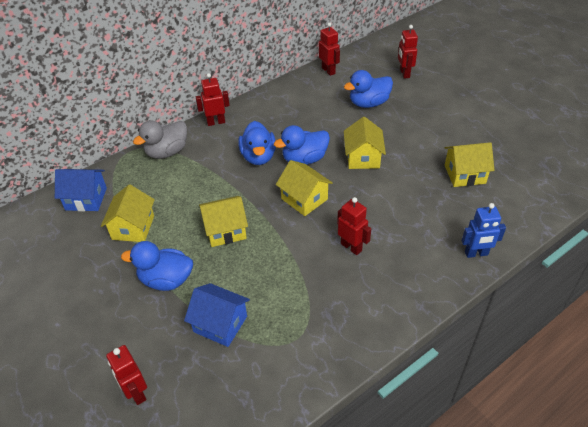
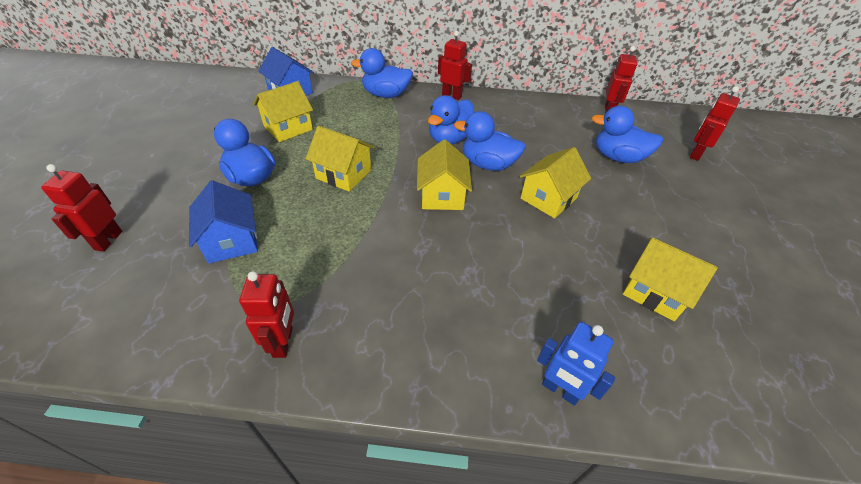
camera: 40 degrees right, 0 degrees up
grey duck [133,120,187,159] -> blue duck [351,48,413,98]
red robot [337,197,371,255] -> red robot moved to [239,271,294,358]

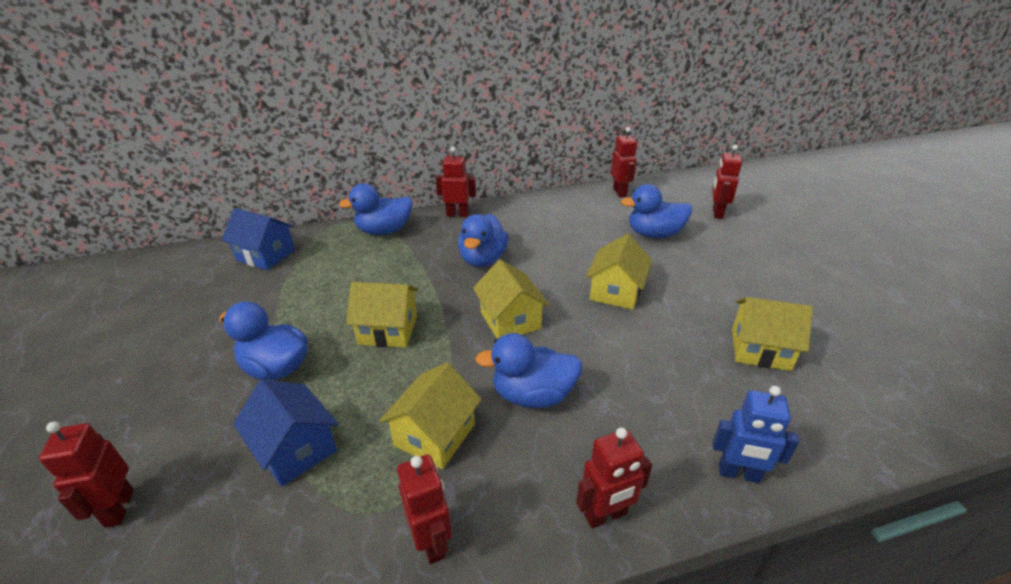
camera: 20 degrees left, 10 degrees down
yellow house [253,81,313,142] -> yellow house moved to [379,363,482,469]
blue duck [454,111,526,171] -> blue duck moved to [475,333,582,408]
none -> red robot [576,427,652,528]

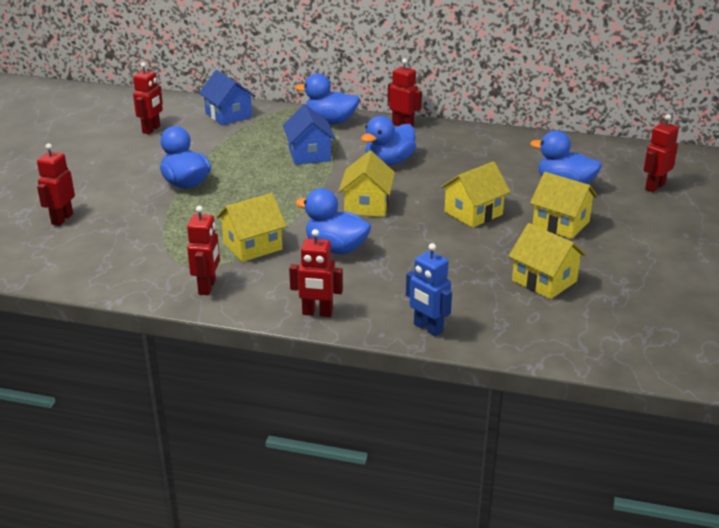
camera: 30 degrees right, 5 degrees down
blue house [233,380,338,487] -> blue house moved to [283,104,336,165]
yellow house [346,282,418,348] -> yellow house moved to [530,172,598,239]
red robot [611,127,637,198] -> red robot moved to [133,62,163,134]

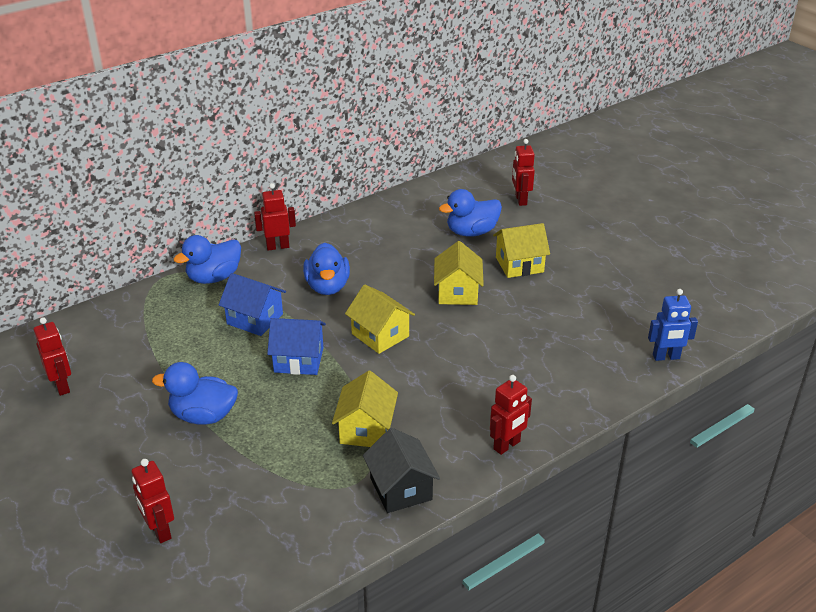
camera: 50 degrees left, 5 degrees up
red robot [187,206,220,295] -> black house [363,428,440,513]
blue house [199,70,256,125] -> blue house moved to [267,318,326,375]
blue duck [296,188,371,254] -> none
blue robot [406,243,452,336] -> blue robot moved to [648,289,698,361]
yellow house [508,223,587,299] -> none

